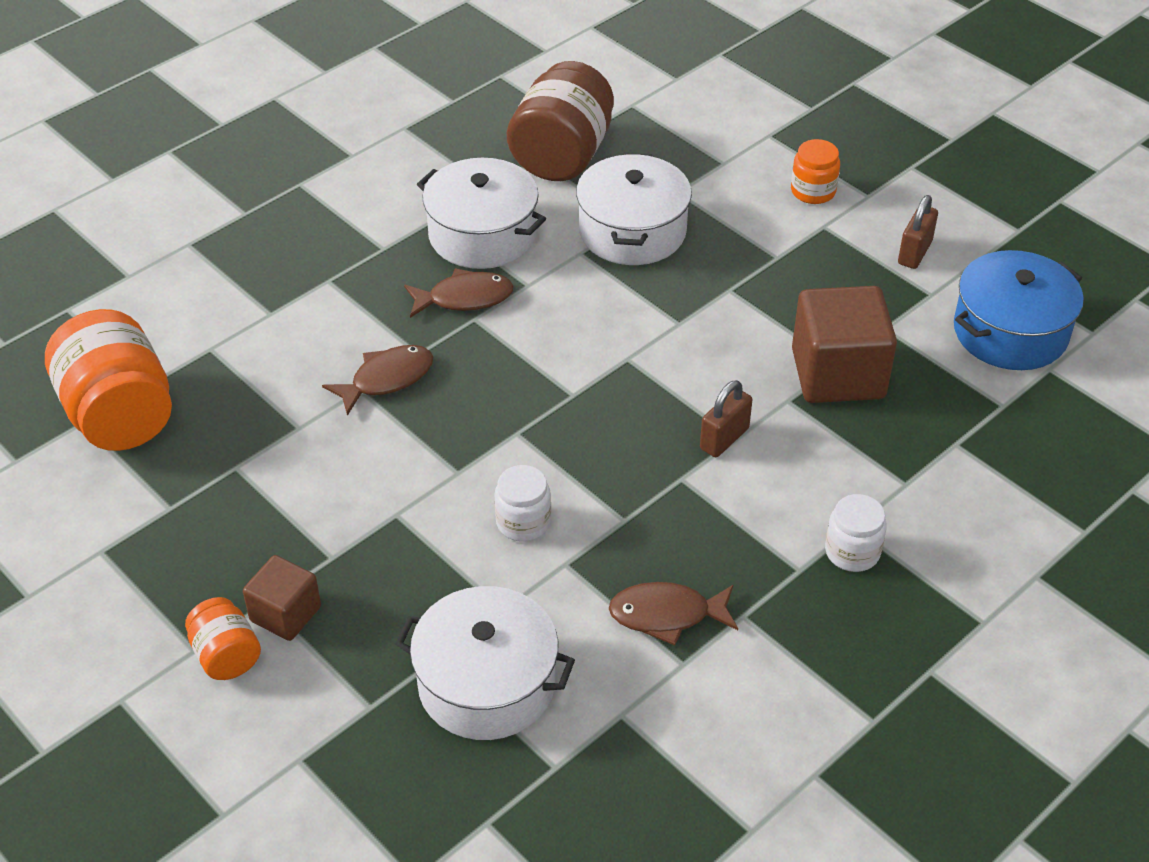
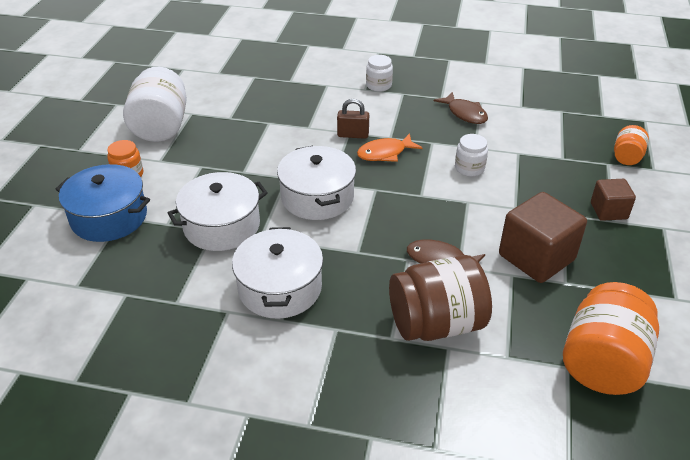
camera: 125 degrees left, 5 degrees down
orange jar [185,597,261,680] -> orange jar moved to [614,125,649,165]
white pot [395,586,575,740] -> white pot moved to [277,146,356,220]
brown fish [404,268,514,318] -> none
brown jar [507,61,614,181] -> brown jar moved to [389,255,492,341]
brown cube [792,286,897,403] -> brown cube moved to [499,192,587,283]
brown padlock [898,195,938,269] -> white jar [123,67,187,142]
blue pot [954,250,1084,370] -> blue pot moved to [56,164,150,242]
none -> orange fish [357,133,423,162]

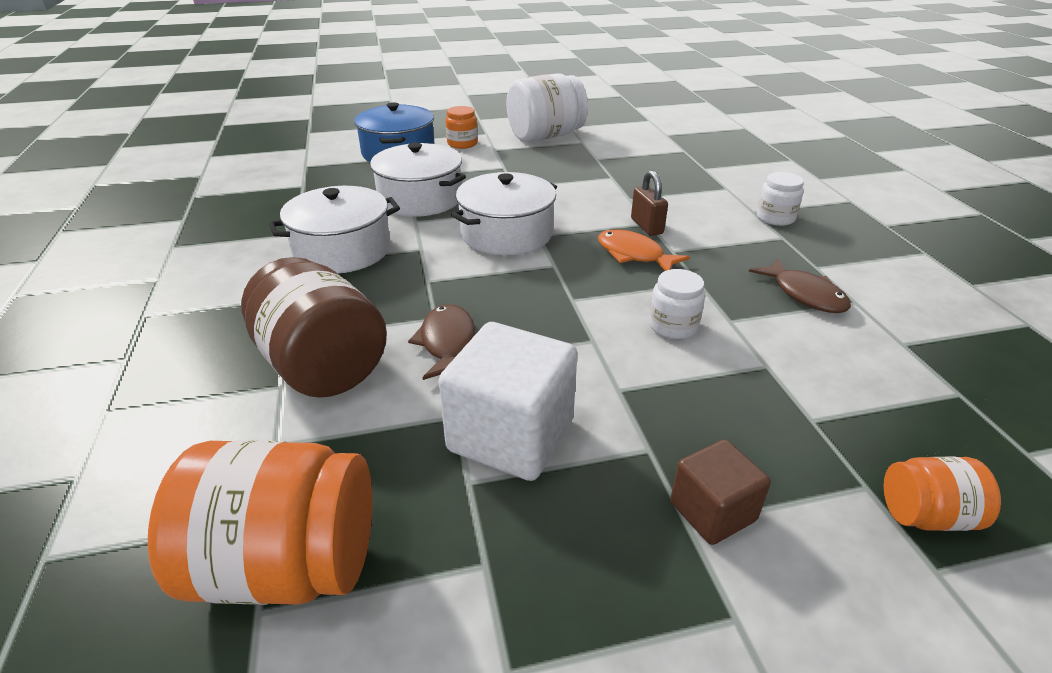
camera: 65 degrees right, 5 degrees down
brown fish [434,92,488,124] -> brown fish turned 60 degrees counterclockwise [749,258,851,313]
brown cube [499,192,587,283] -> white cube [438,322,578,481]

